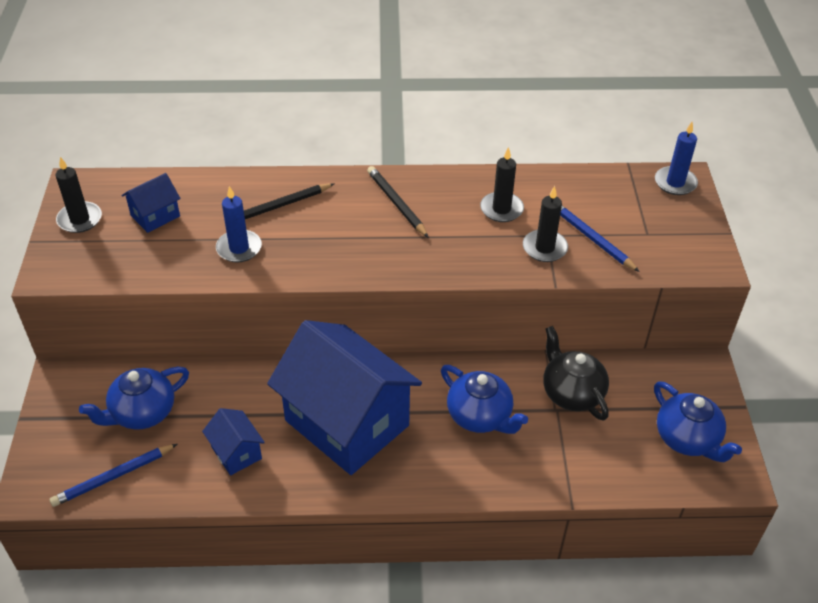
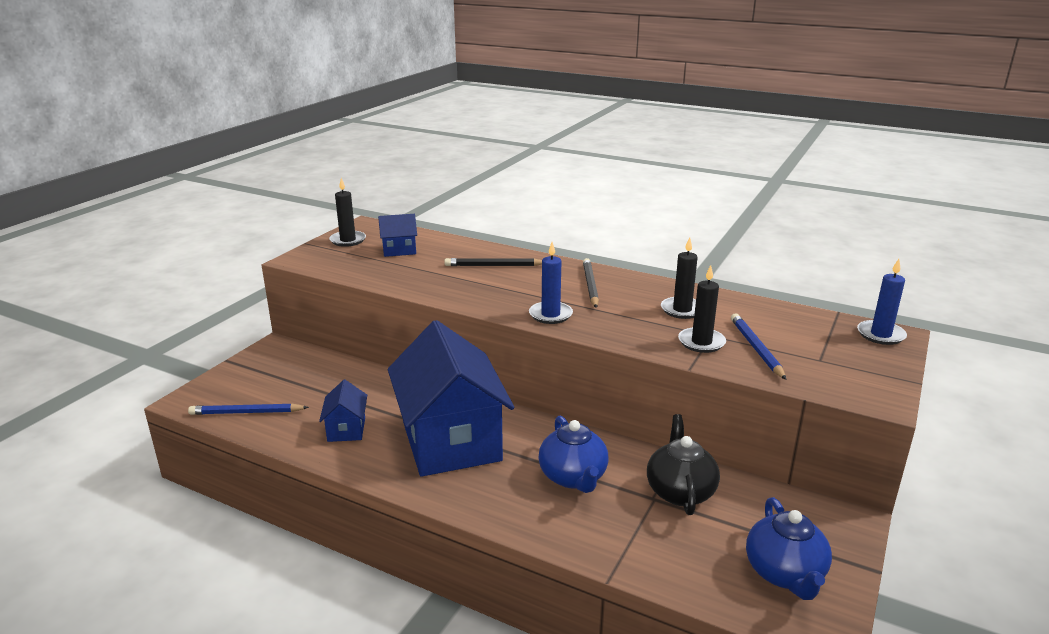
camera: 30 degrees right, 20 degrees down
blue teapot [79,367,189,430] -> none
blue candle [216,186,262,263] -> blue candle moved to [529,242,573,324]

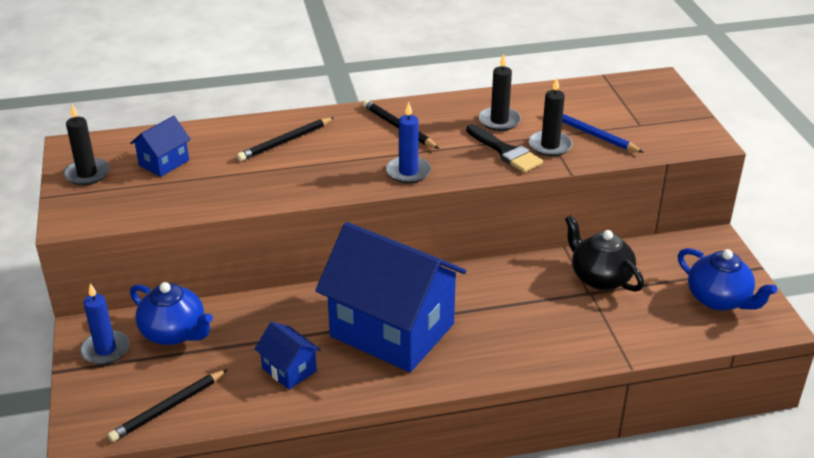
camera: 40 degrees left, 10 degrees up
blue pencil [188,404,309,415] -> black pencil [108,369,228,442]
blue teapot [538,415,609,493] -> blue teapot moved to [130,282,213,345]
blue candle [857,259,907,345] -> blue candle moved to [80,283,130,365]
none -> black brush [466,124,543,173]

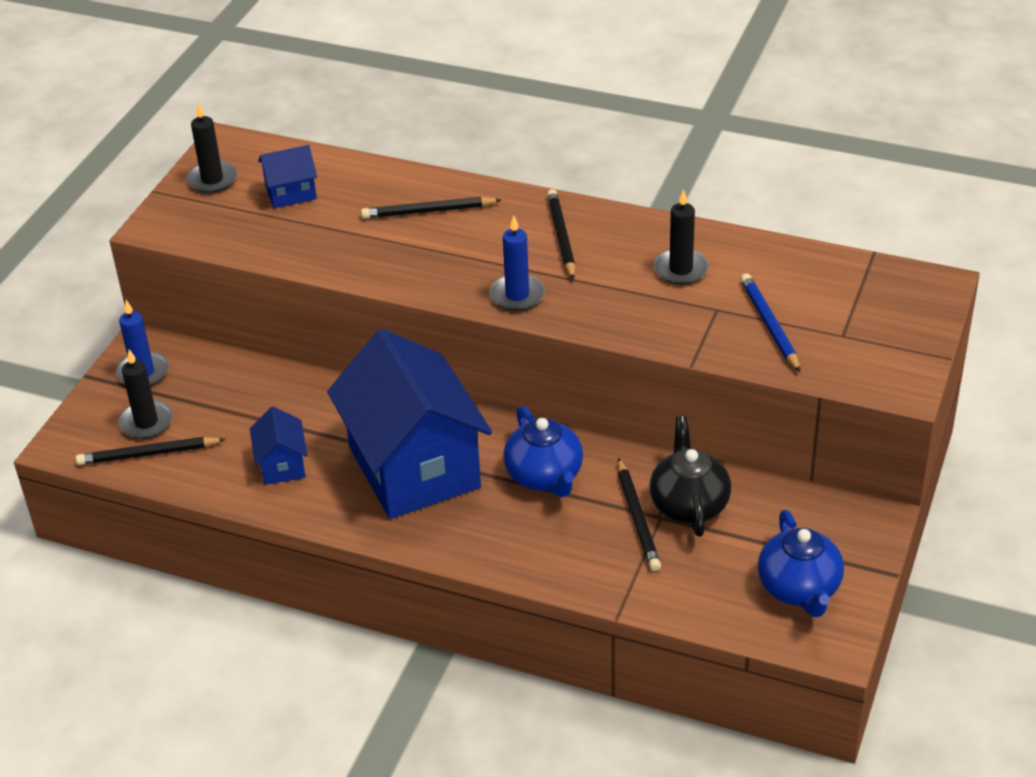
camera: 35 degrees right, 5 degrees up
blue teapot [130,282,213,345] -> blue teapot moved to [503,406,583,497]
black brush [466,124,543,173] -> none
black candle [529,77,573,156] -> black candle moved to [118,349,173,439]
none -> black pencil [618,458,661,571]

